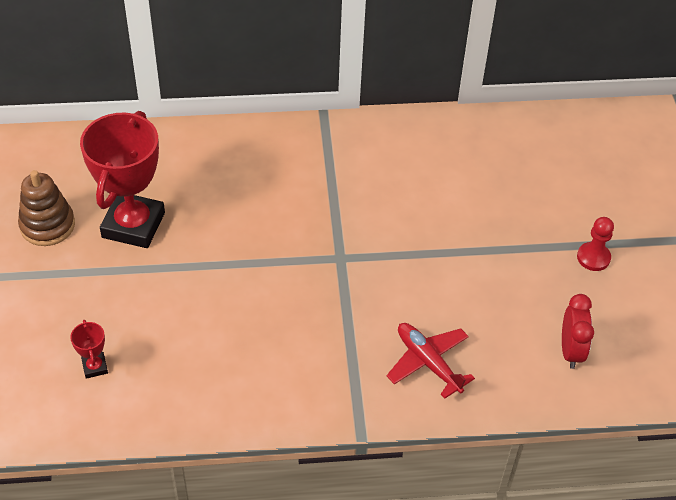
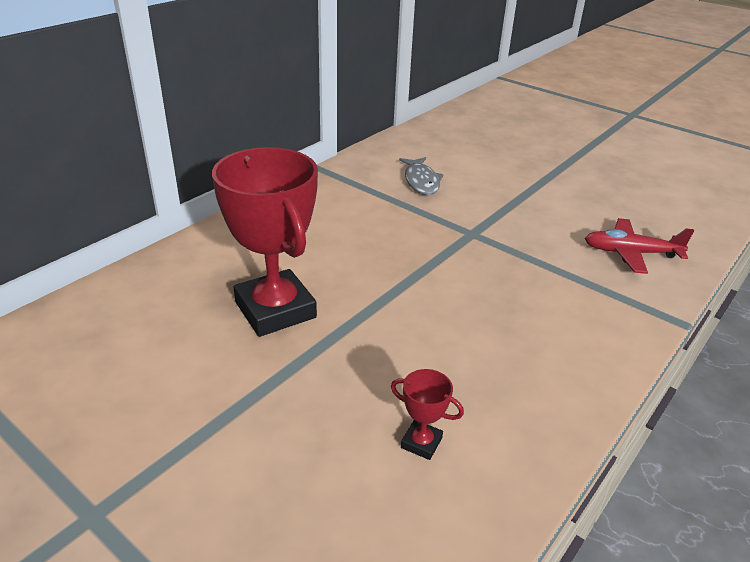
camera: 45 degrees left, 15 degrees down
brown stacking toy [18,170,75,246] -> none
red clock [562,294,594,369] -> none
red pawn [577,217,614,271] -> none
none -> grey fish [399,157,444,195]

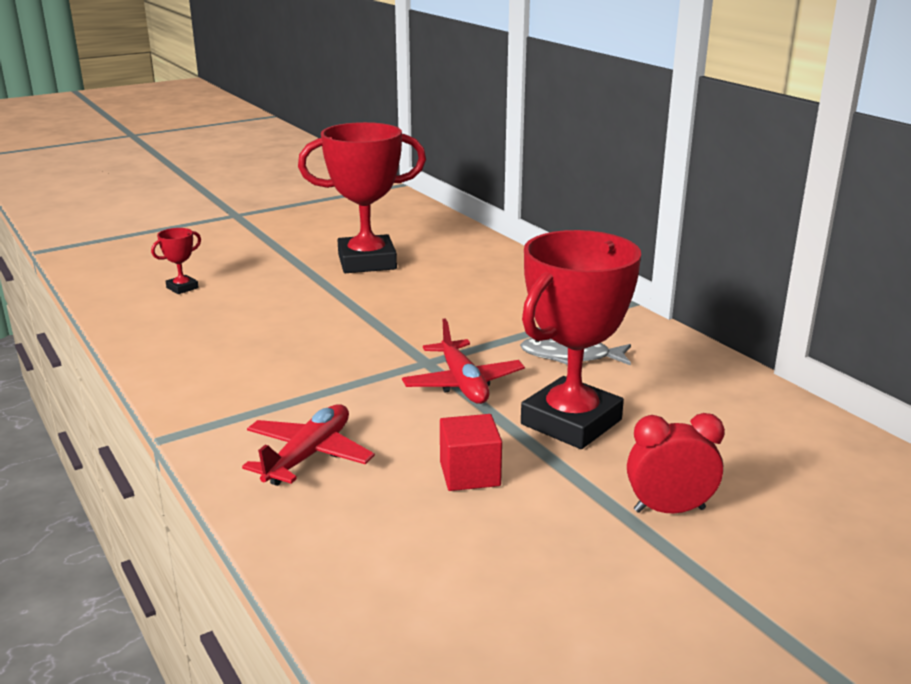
camera: 110 degrees right, 10 degrees down
none -> red plane [402,319,525,404]
none -> red cube [440,414,502,491]
none -> red trophy [521,230,641,449]
none -> red clock [627,413,725,513]

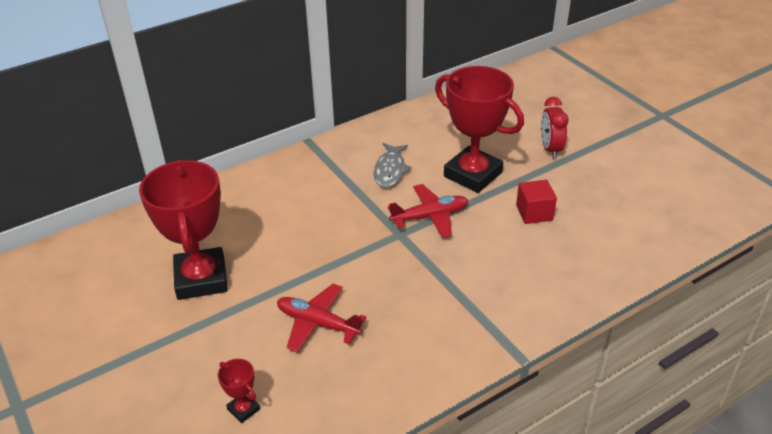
camera: 90 degrees left, 15 degrees up
red plane [242,404,375,486] -> red plane moved to [277,284,367,352]

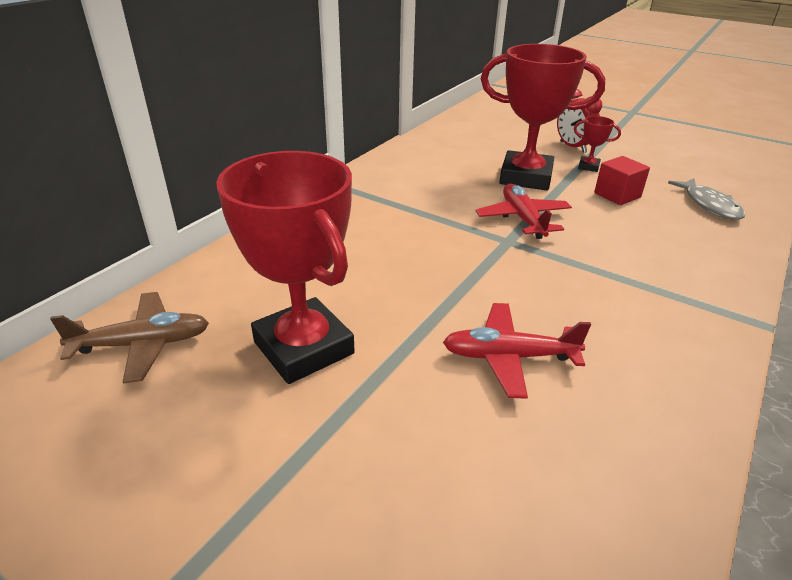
camera: 25 degrees left, 5 degrees down
red trophy [218,359,260,423] -> red trophy moved to [574,116,621,172]
grey fish [374,143,412,188] -> grey fish moved to [668,178,745,220]
red plane [388,184,468,238] -> red plane turned 60 degrees counterclockwise [476,184,572,239]
none -> brown plane [50,292,209,384]

